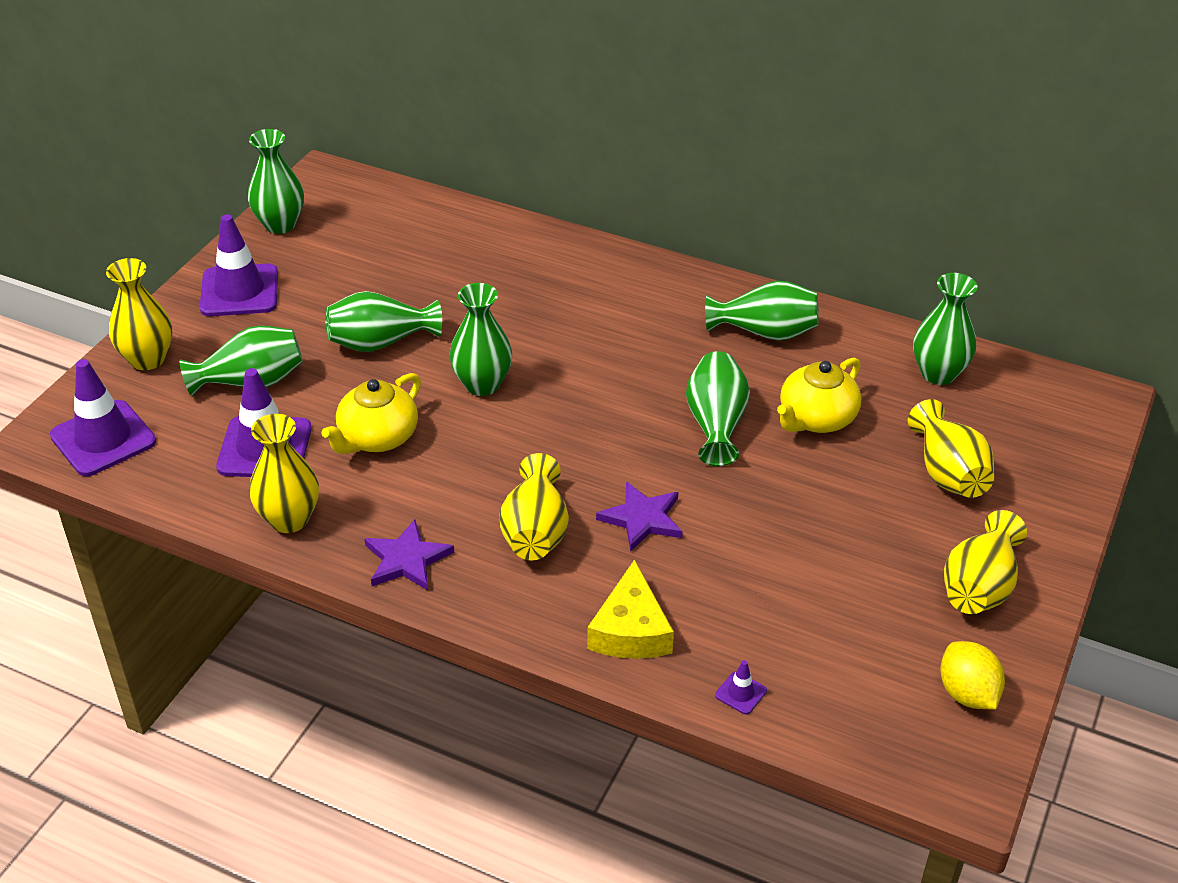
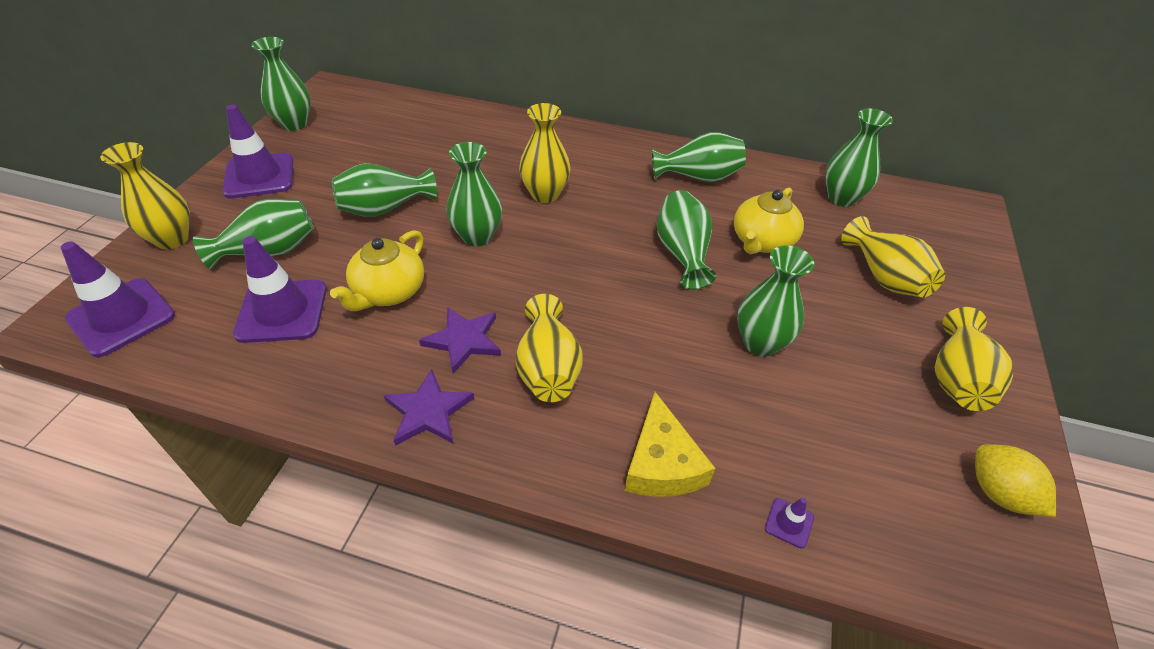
camera: 10 degrees left, 5 degrees up
yellow vase [249,414,319,533] -> yellow vase moved to [519,103,570,203]
purple star [596,481,683,552] -> purple star moved to [419,307,501,374]
none -> green vase [737,246,814,356]

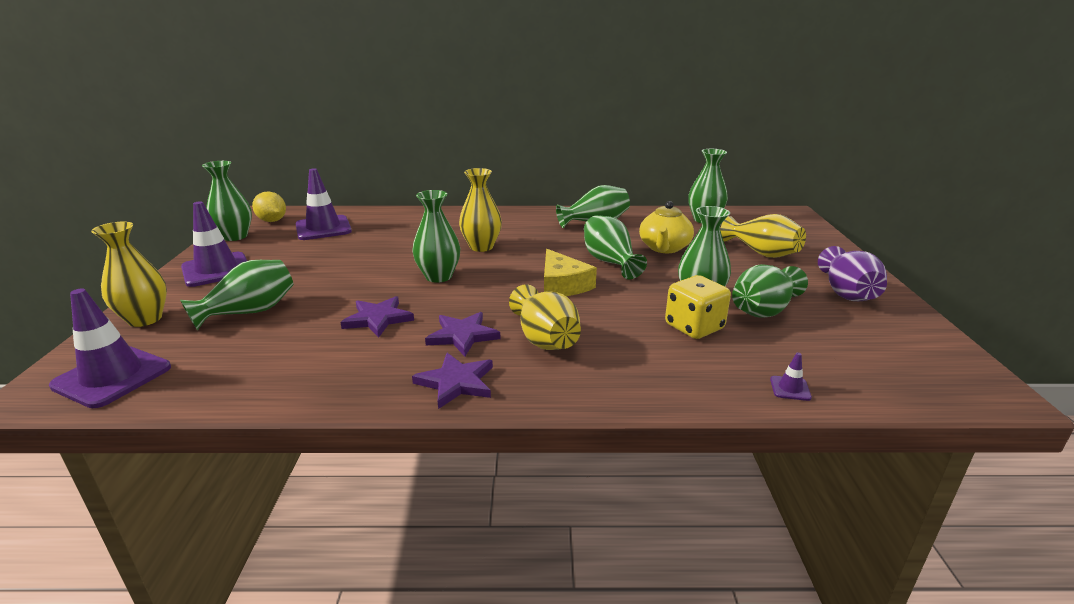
camera: 15 degrees left, 20 degrees down
purple traffic cone [233,236,327,343] -> purple traffic cone moved to [295,168,352,240]
yellow teapot [330,230,424,311] -> purple star [340,296,414,338]
green vase [332,163,437,217] -> green vase moved to [732,264,808,318]
yellow cheese [625,392,715,497] -> yellow cheese moved to [544,249,597,296]
yellow vase [935,307,1013,411] -> purple vase [818,246,887,301]
yellow lemon [975,444,1056,517] -> yellow lemon moved to [252,191,286,222]
none -> yellow dice [665,275,731,339]

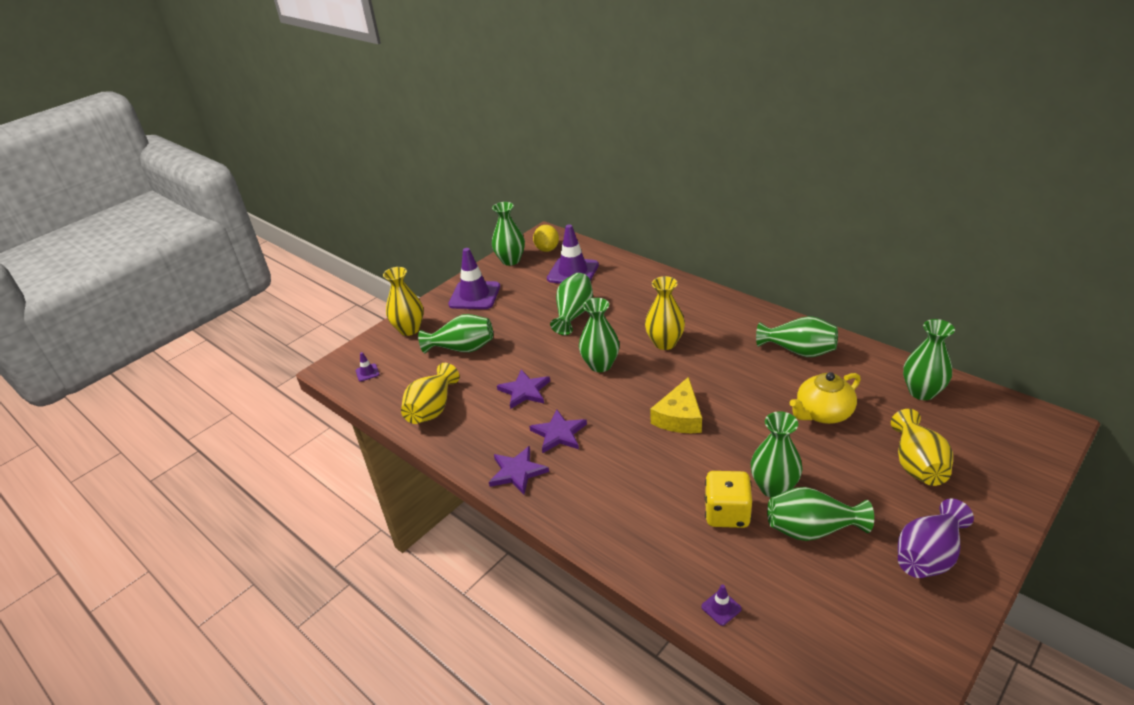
camera: 45 degrees right, 10 degrees up
purple traffic cone [49,289,171,408] -> purple traffic cone [356,352,380,381], size x0.42
yellow vase [509,284,581,350] -> yellow vase moved to [401,363,460,424]
green vase [584,215,647,279] -> green vase moved to [550,273,593,335]

